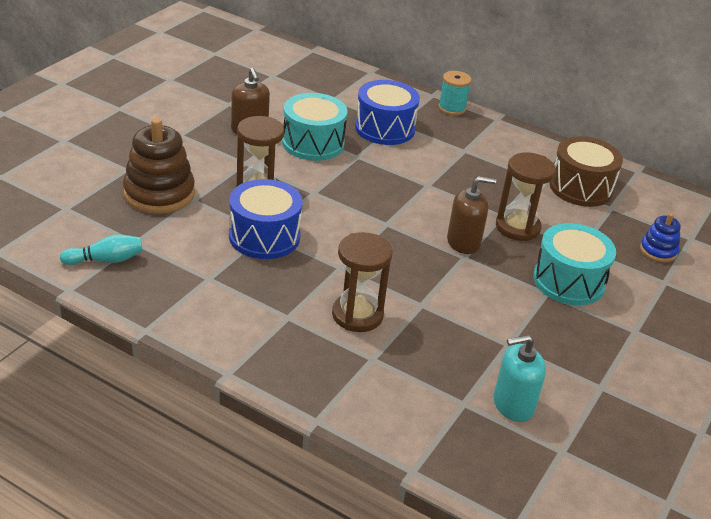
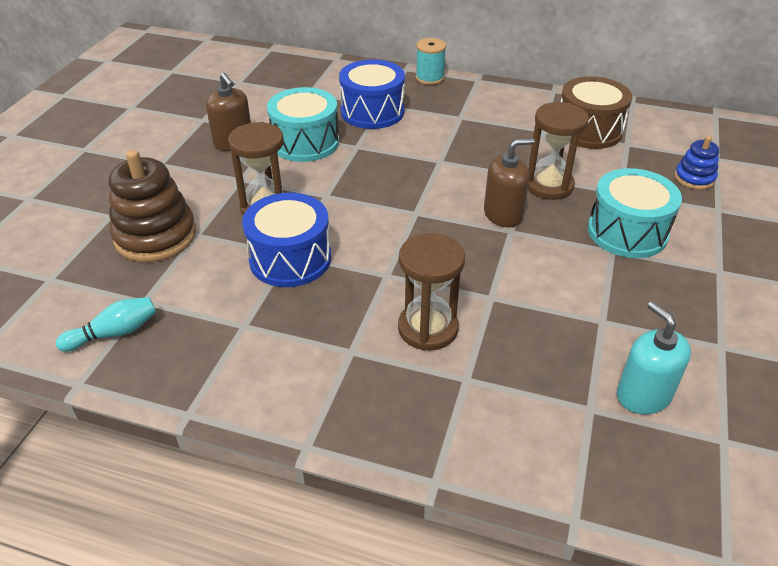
camera: 10 degrees left, 5 degrees up
turquoise soap dispenser [493,335,546,422] -> turquoise soap dispenser turned 90 degrees clockwise [617,301,691,414]

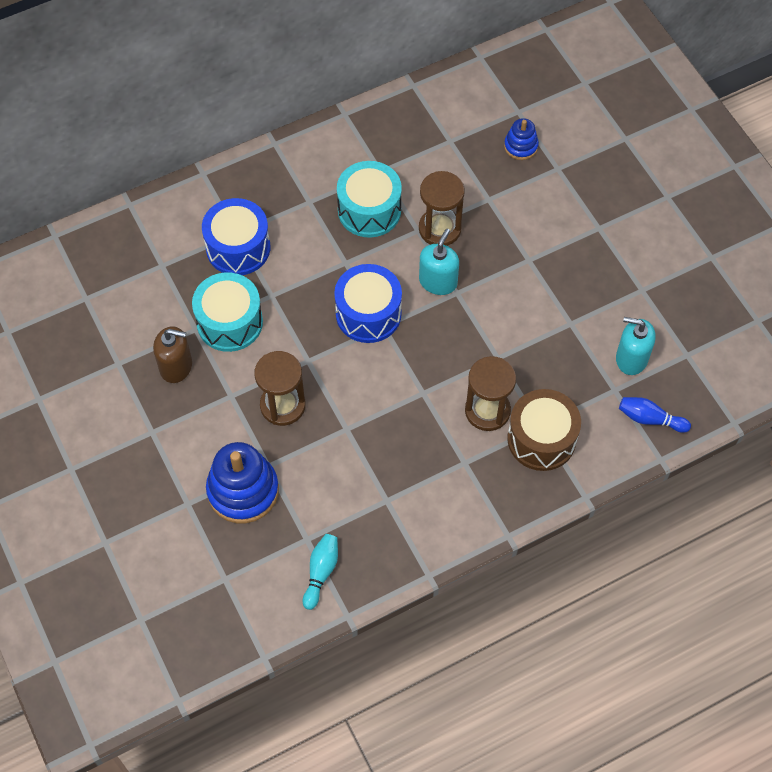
camera: 45 degrees left, 20 degrees up
brown stacking toy [109,150,196,262] -> blue stacking toy [206,442,279,523]
blue drum [242,193,331,287] -> blue drum moved to [334,264,402,343]
turquoise spool [416,38,446,85] -> none
brown soap dispenser [484,138,534,227] -> turquoise soap dispenser [419,229,459,295]
brown drum [561,76,632,149] -> brown drum moved to [507,389,581,471]
turquoise drum [588,168,682,258] -> turquoise drum moved to [337,161,402,238]
none -> blue bowling pin [619,397,691,433]

